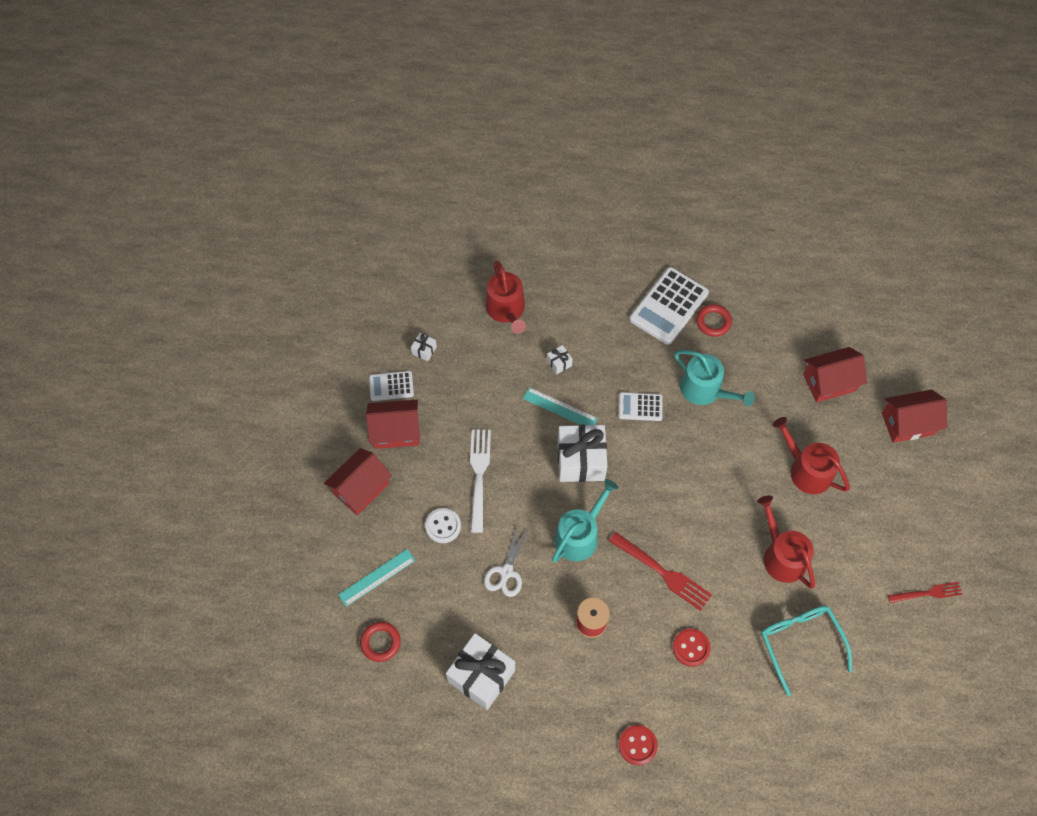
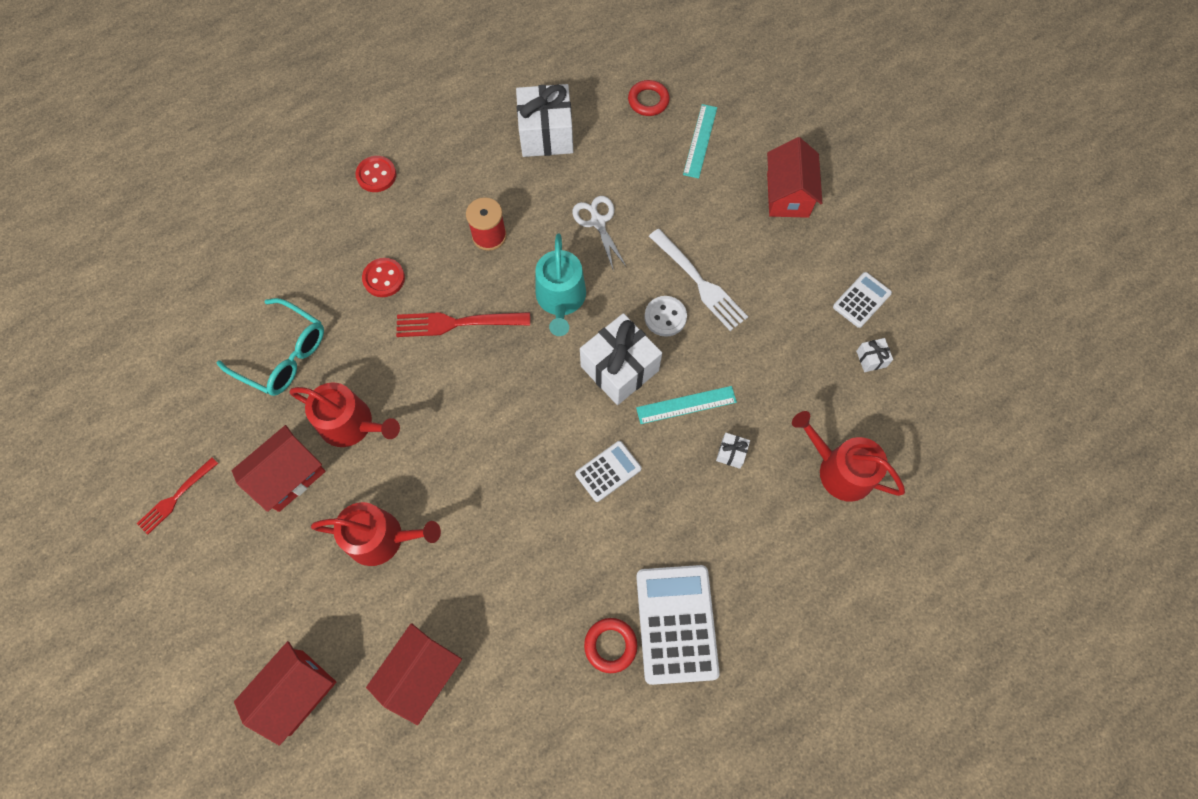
camera: 140 degrees right, 5 degrees up
red house [366,400,420,449] -> red house moved to [231,425,326,512]
white button [425,508,461,543] -> white button moved to [644,296,687,337]
turquoise watering can [674,350,755,406] -> none

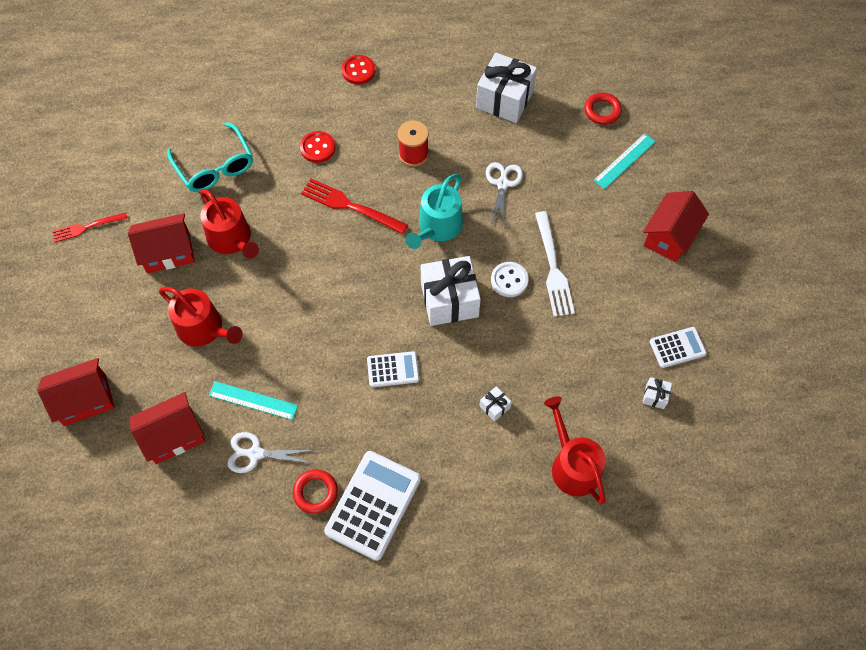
camera: 30 degrees right, 5 degrees down
turquoise ruler [636,386,737,424] -> turquoise ruler moved to [209,381,298,420]
none -> white scissors [227,432,315,473]

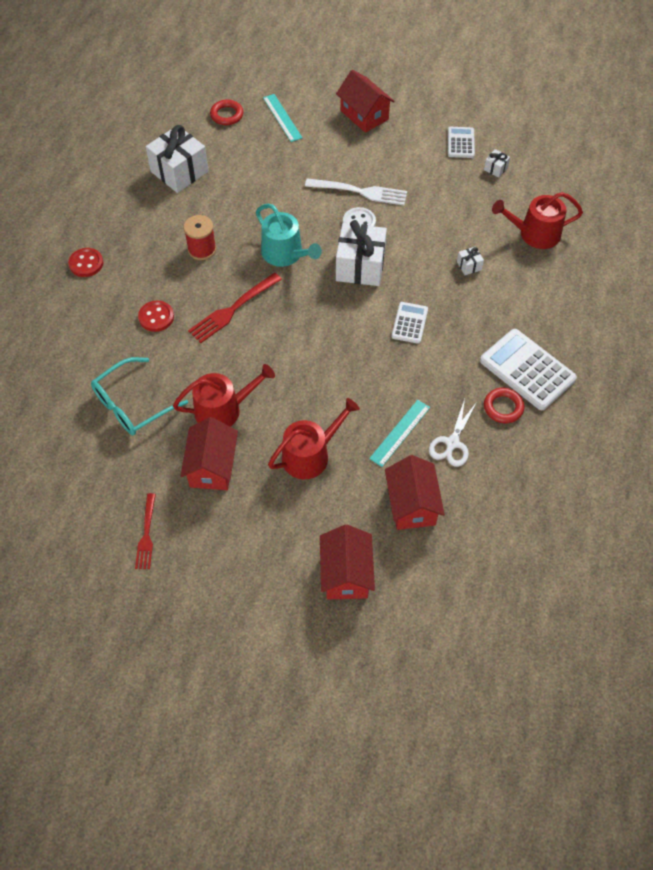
camera: 70 degrees left, 5 degrees down
turquoise glasses [167,122,253,192] -> turquoise glasses turned 150 degrees clockwise [91,357,188,435]
white scissors [486,162,523,225] -> none

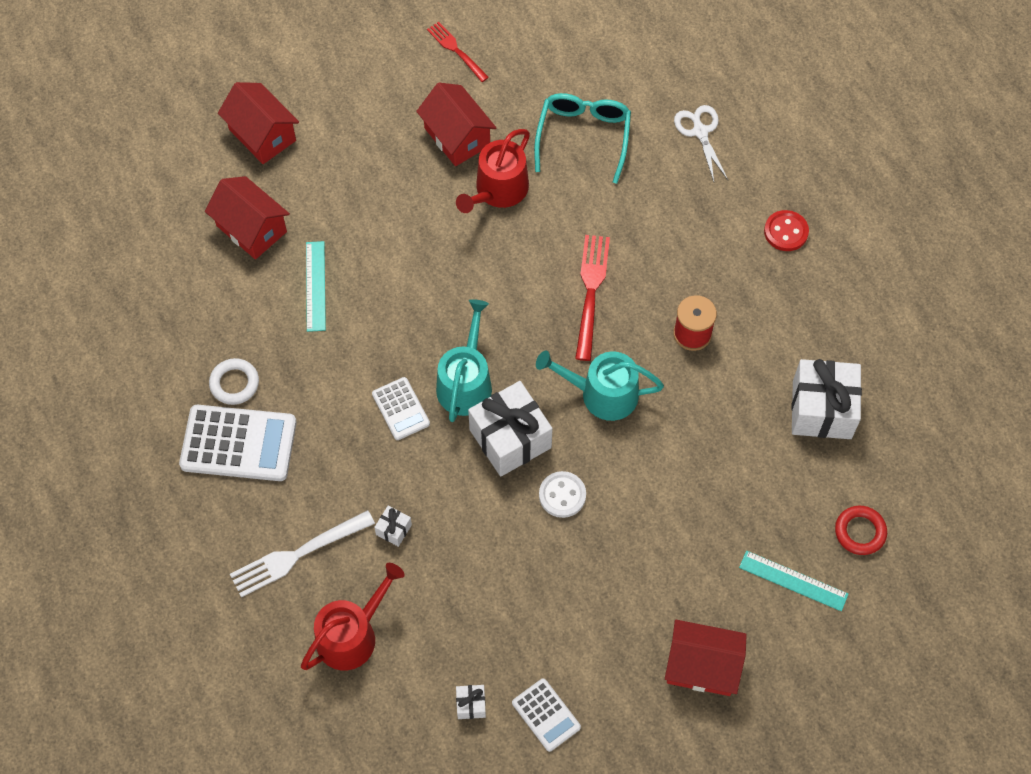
camera: 140 degrees right, 5 degrees up
red button [138,301,174,332] -> none
red watering can [268,398,360,479] -> none
white fork [305,178,407,205] -> white fork moved to [230,510,375,597]
white scissors [429,399,477,467] -> white scissors moved to [674,105,728,182]
red ring [484,388,524,423] -> white ring [209,358,259,405]
none -> turquoise watering can [436,299,492,422]

